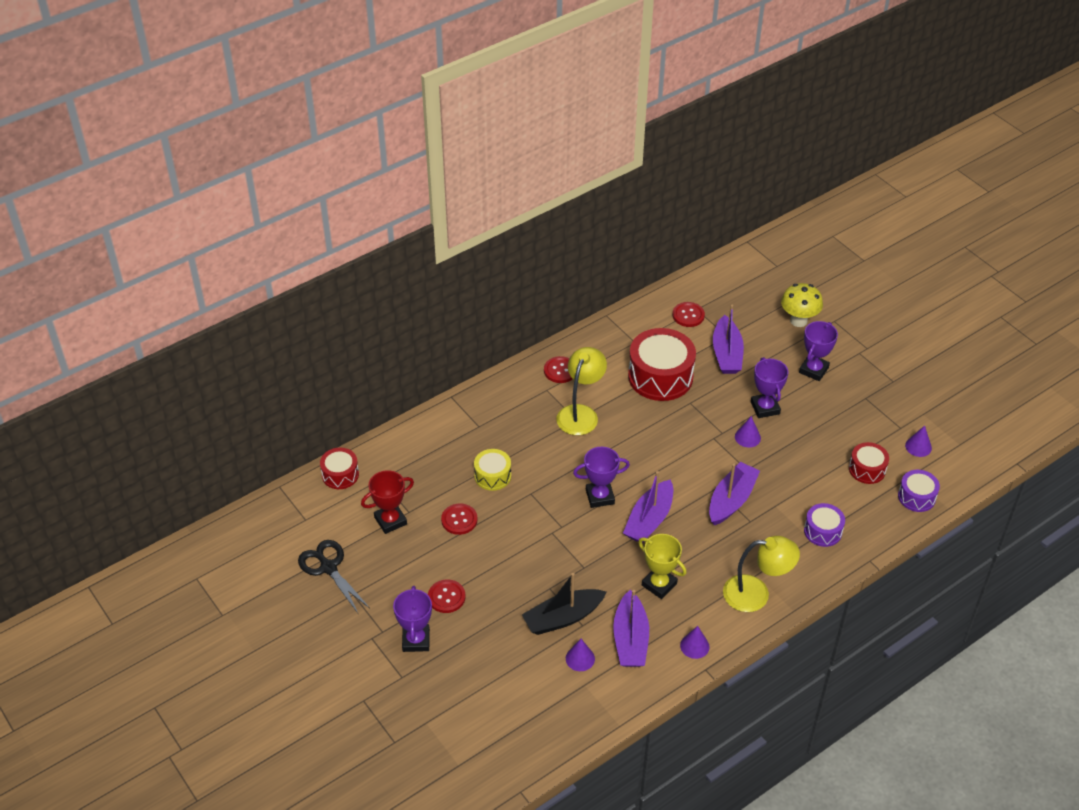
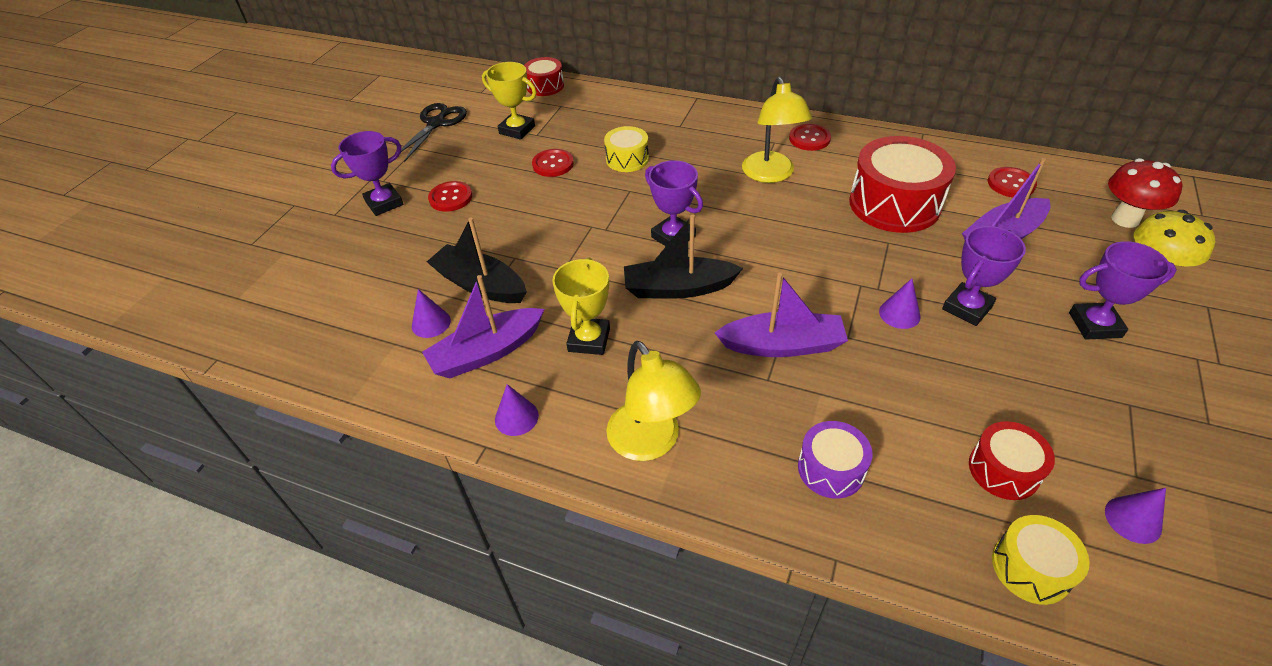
camera: 60 degrees right, 0 degrees up
red trophy [361,470,414,534] -> yellow trophy [482,62,537,140]
yellow lamp [557,347,607,435] -> yellow lamp turned 90 degrees clockwise [742,77,812,183]
purple boat [623,471,673,543] -> black boat [624,214,743,299]
purple drum [898,470,940,512] -> yellow drum [992,515,1090,605]
none -> red mushroom [1108,158,1183,228]

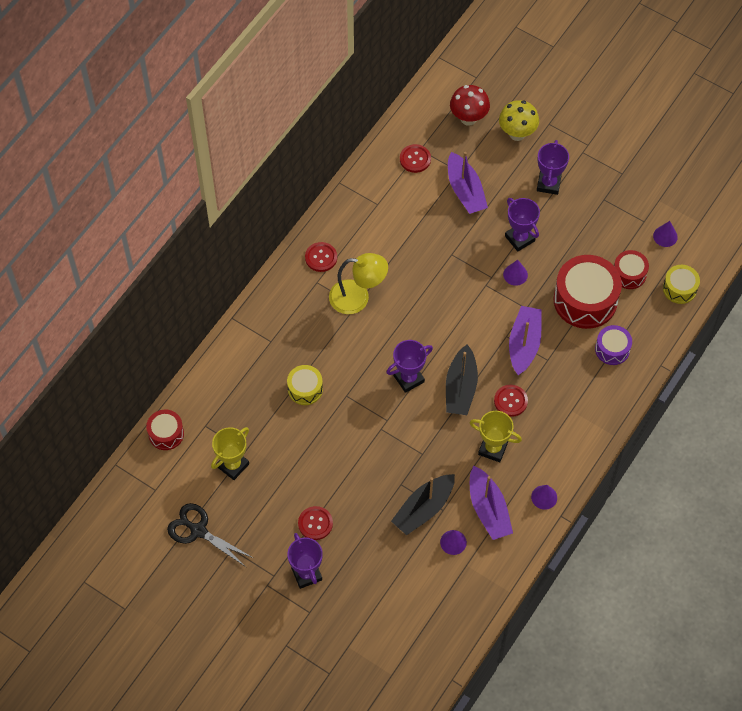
camera: 80 degrees left, 15 degrees up
red button [532,149,574,177] -> red button moved to [494,385,528,417]
yellow lamp [607,341,701,461] -> none
red drum [849,136,956,233] -> red drum moved to [553,255,622,329]

